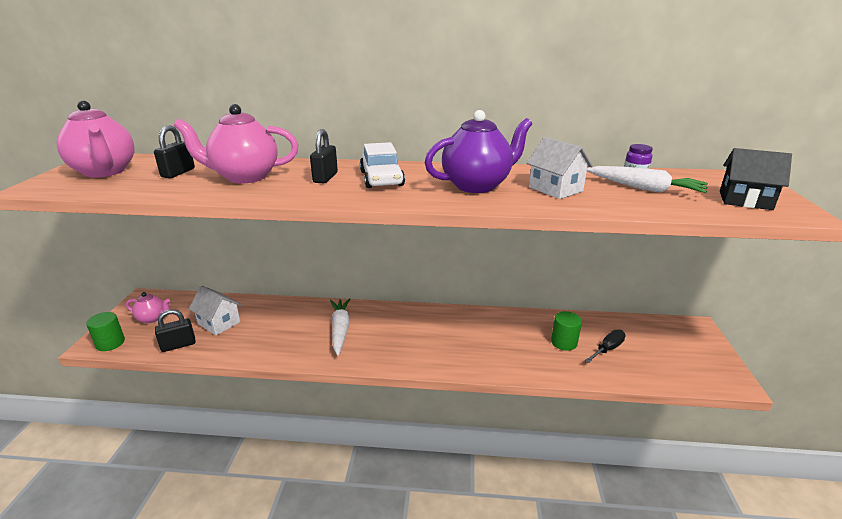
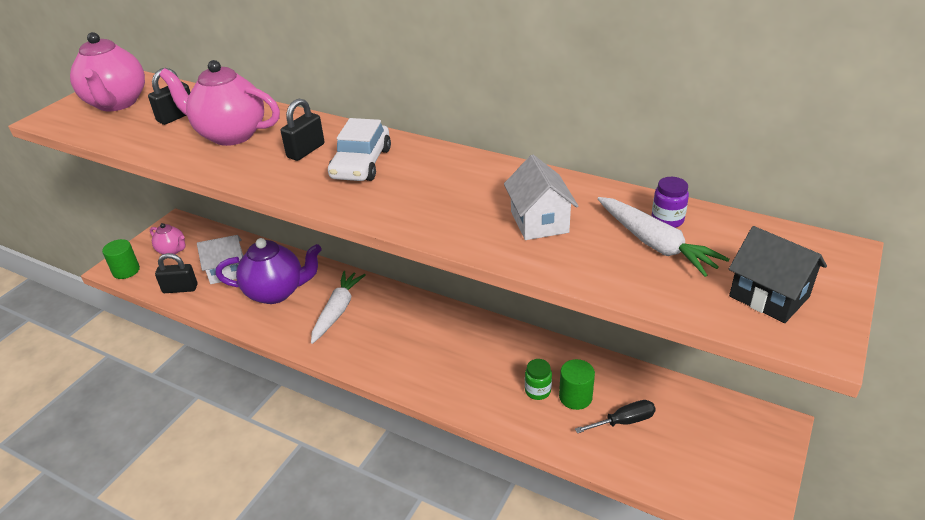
camera: 25 degrees right, 10 degrees up
white house [189,286,242,336] -> white house turned 75 degrees counterclockwise [197,235,243,284]
purple teapot [425,110,532,193] -> purple teapot moved to [216,238,322,304]
none -> green jar [525,359,552,400]

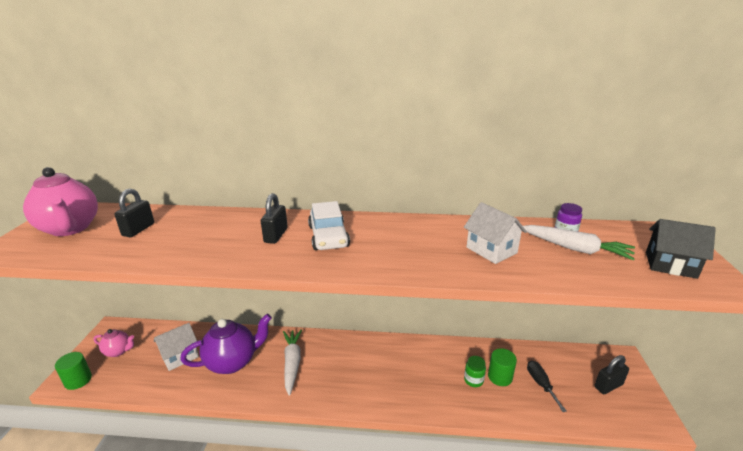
camera: 25 degrees left, 10 degrees down
black padlock [155,253,197,293] -> black padlock moved to [594,355,629,394]
pink teapot [159,60,280,146] -> none
black screwdriver [575,400,656,433] -> black screwdriver turned 60 degrees counterclockwise [527,360,567,412]

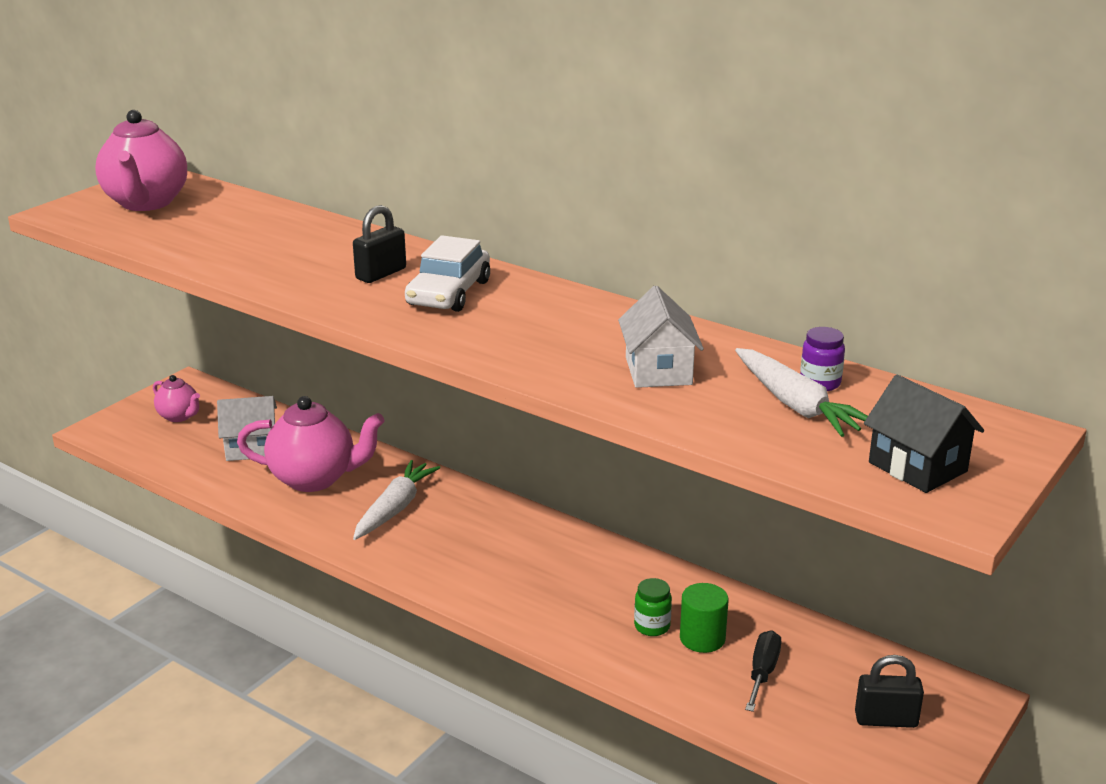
camera: 30 degrees right, 0 degrees up
green cylinder [55,352,92,390] -> none
black padlock [114,188,154,237] -> none
purple teapot [180,314,272,374] -> pink teapot [237,396,385,492]

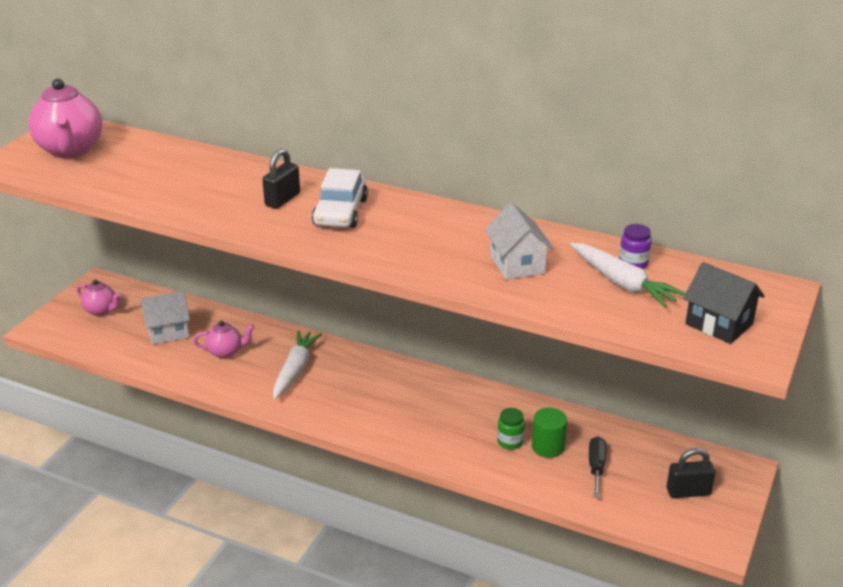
camera: 10 degrees left, 5 degrees up
pink teapot [237,396,385,492] -> pink teapot [193,321,255,359], size x0.53

